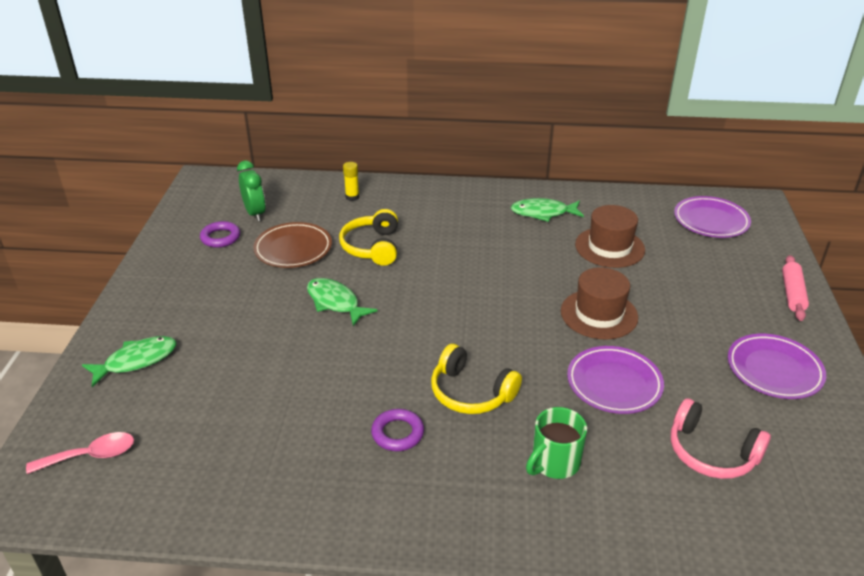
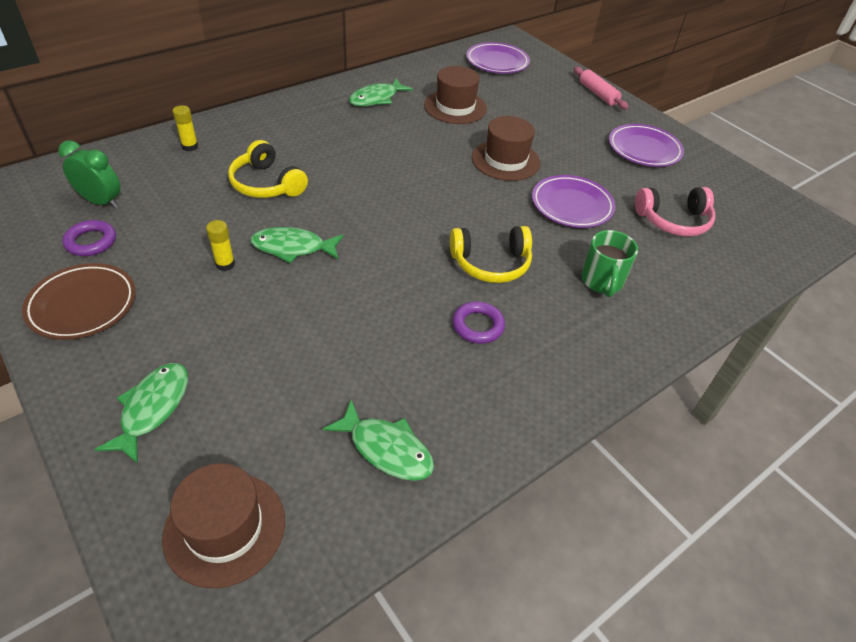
camera: 45 degrees left, 10 degrees up
pink spoon [26,432,134,474] -> brown hat [162,463,285,588]
brown plate [253,222,332,268] -> brown plate moved to [22,263,136,340]
none -> yellow glue stick [206,220,235,271]
none -> green fish [323,400,434,481]

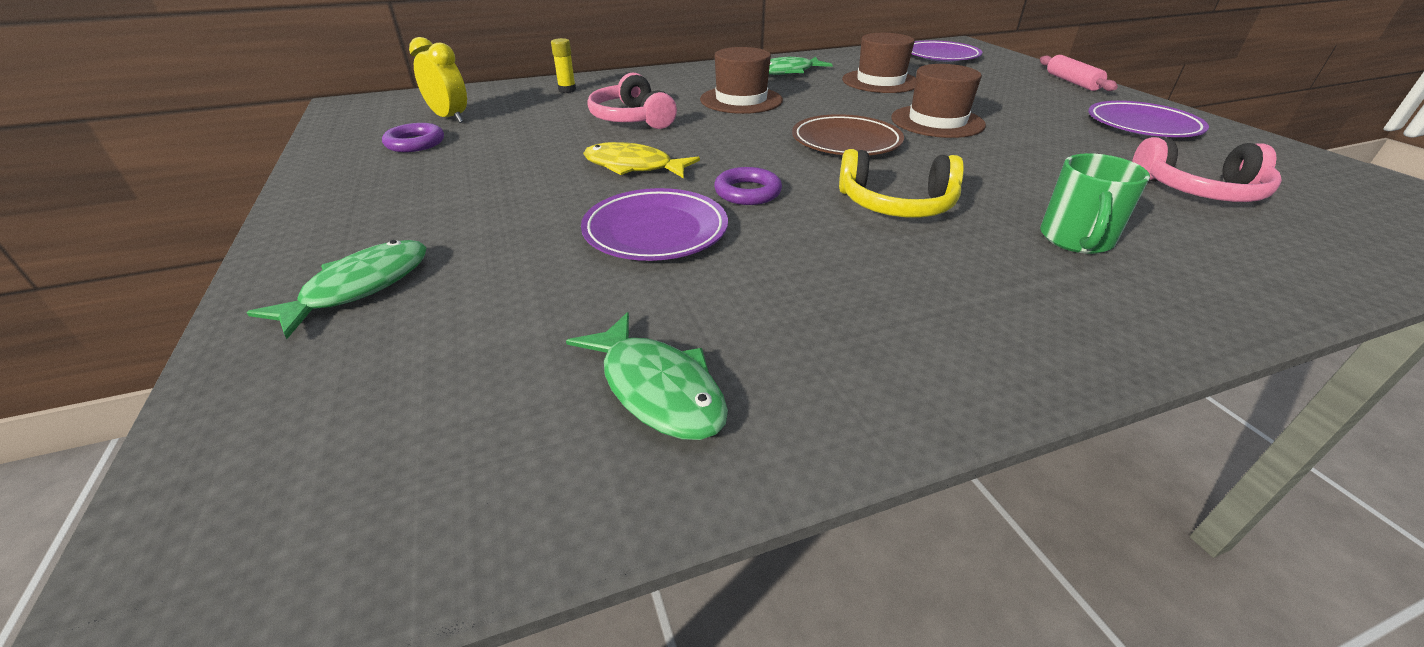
camera: 20 degrees right, 10 degrees down
brown plate [22,263,136,340] -> brown plate moved to [792,114,904,155]
green clock [58,140,121,208] -> yellow clock [409,37,467,123]
brown hat [162,463,285,588] -> brown hat moved to [700,47,783,114]
yellow glue stick [206,220,235,271] -> none
yellow headphones [228,140,308,198] -> pink headphones [588,73,677,129]
green fish [250,227,344,263] -> yellow fish [583,142,700,178]
purple ring [452,301,505,344] -> purple ring moved to [714,167,782,205]
purple plate [532,175,615,228] -> purple plate moved to [581,188,728,261]

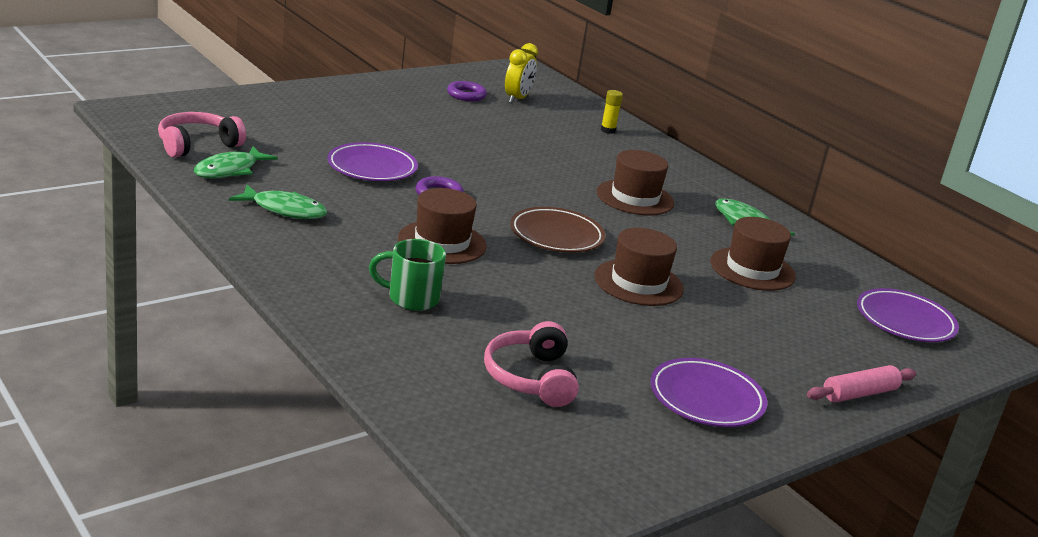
camera: 70 degrees right, 10 degrees down
green fish [246,240,427,339] -> green fish moved to [229,185,327,219]
yellow fish [583,142,700,178] -> none
pink headphones [588,73,677,129] -> pink headphones moved to [158,112,246,158]
yellow headphones [839,149,964,218] -> brown hat [398,188,487,264]

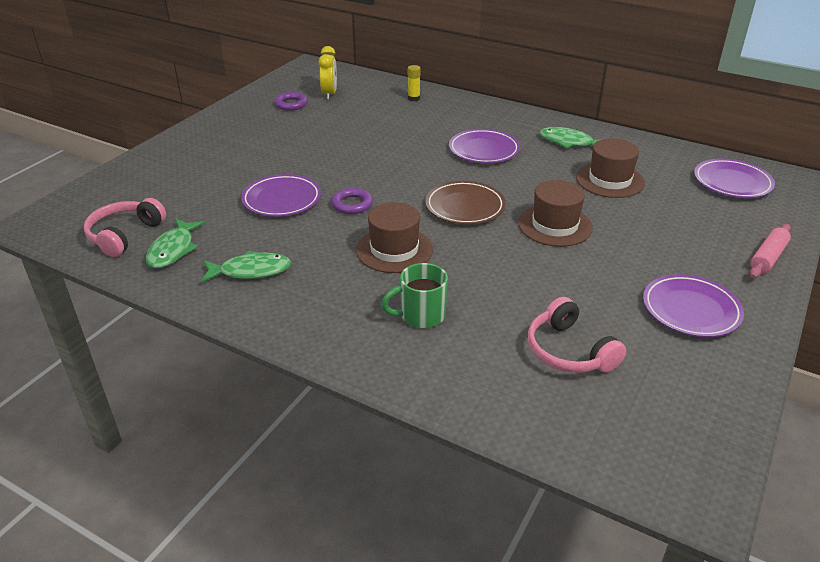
camera: 20 degrees left, 10 degrees up
brown hat [597,150,674,216] -> purple plate [449,129,520,163]

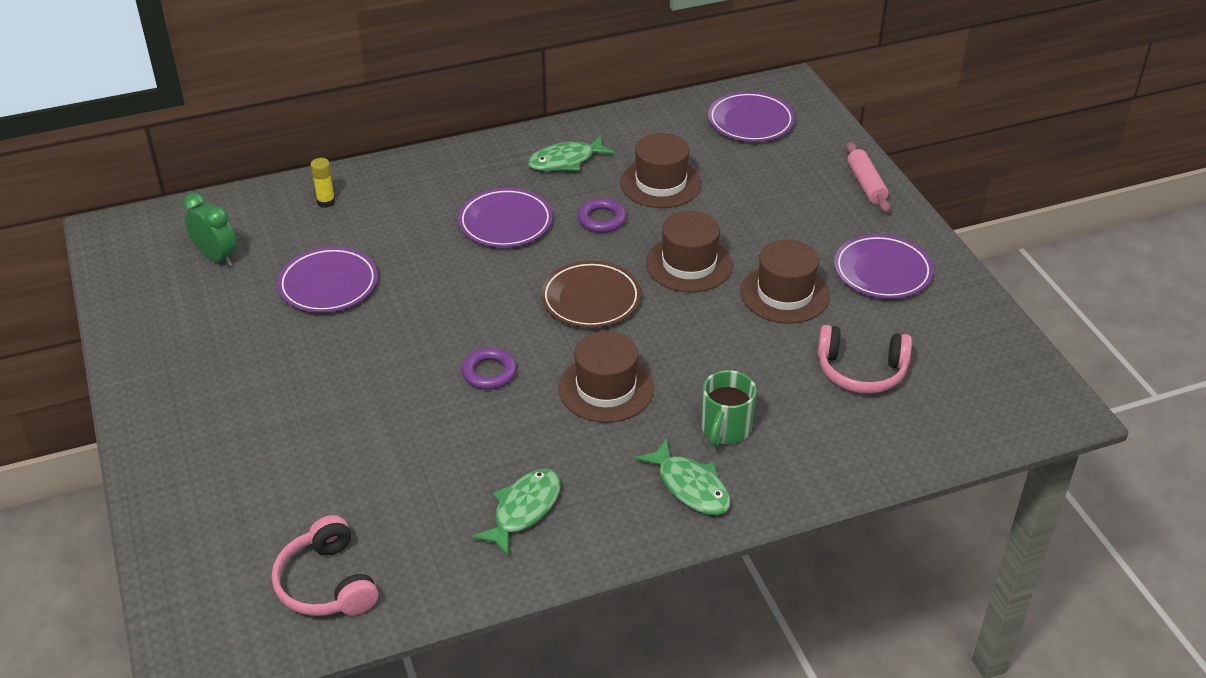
camera: 50 degrees left, 5 degrees up
green fish [146,218,205,268] -> green fish moved to [634,438,731,515]
purple plate [241,174,321,217] -> purple plate moved to [277,247,378,313]
purple ring [274,92,308,111] -> purple ring moved to [577,198,626,233]
yellow clock [319,46,337,100] -> green clock [183,193,237,267]
none -> brown hat [741,240,830,324]

